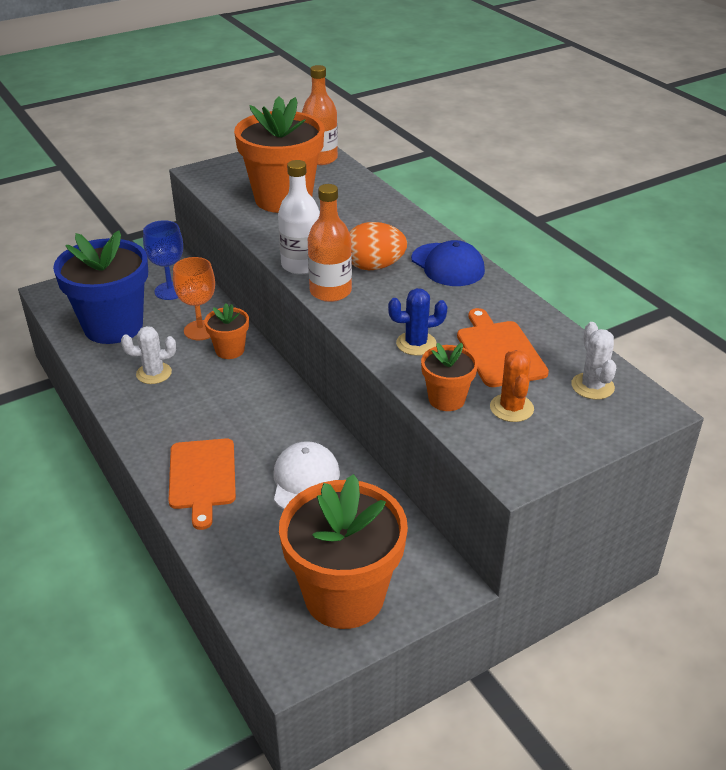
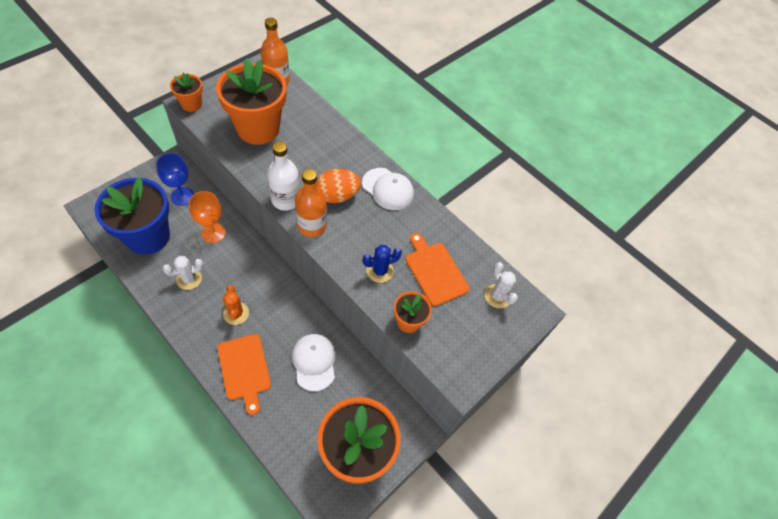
camera: 20 degrees left, 20 degrees up
orange flower pot [204,303,249,359] -> orange flower pot moved to [170,73,203,112]
blue cap [411,240,485,286] -> white cap [362,168,414,210]
orange cactus [490,350,534,422] -> orange cactus moved to [223,285,249,325]

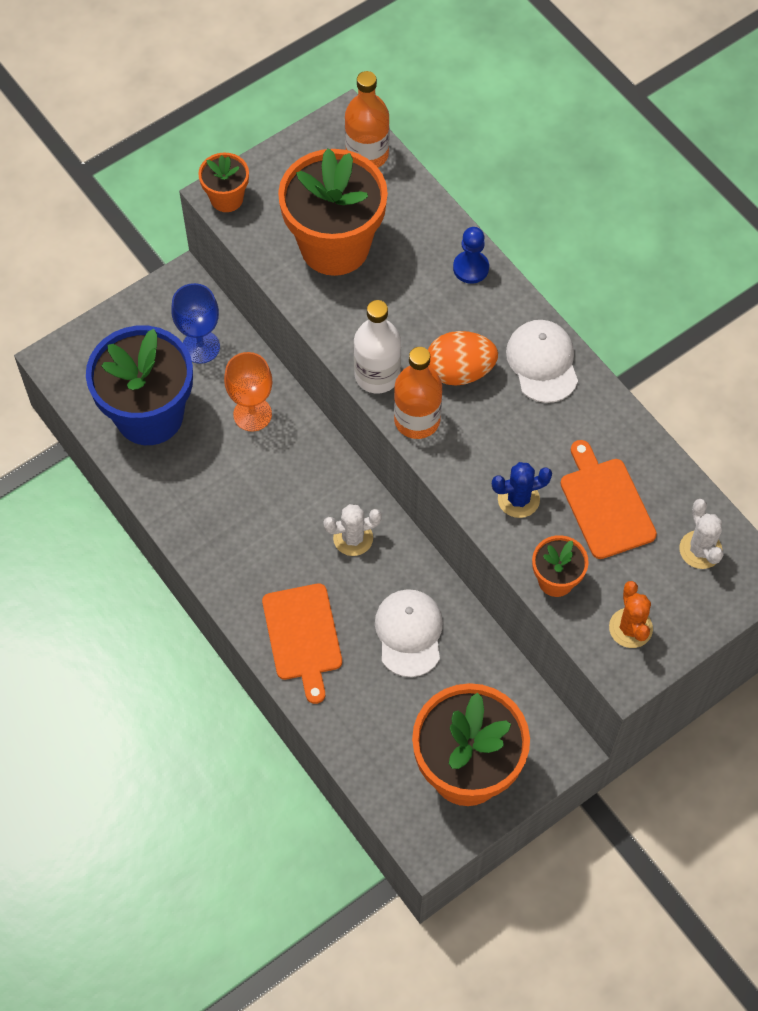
camera: 15 degrees right, 5 degrees up
white cactus [162,256,203,290] -> white cactus moved to [323,504,382,556]
orange cactus [223,285,249,325] -> orange cactus moved to [609,581,653,648]
white cap [362,168,414,210] -> white cap turned 150 degrees counterclockwise [506,320,578,403]
none -> blue pawn [453,227,489,284]

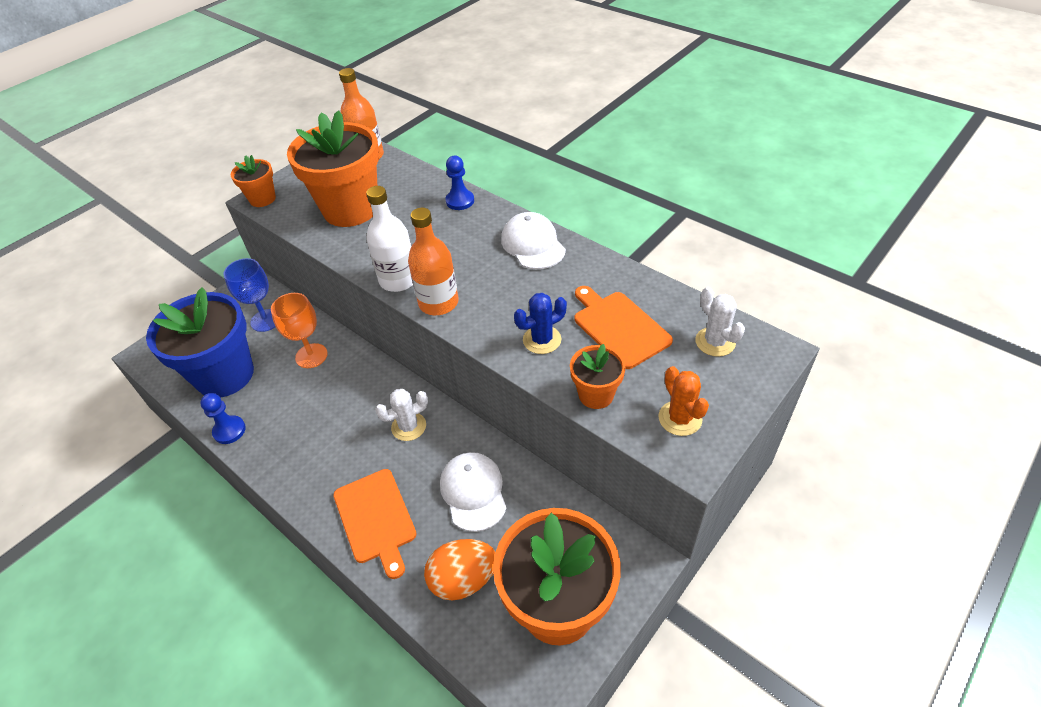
camera: 10 degrees left, 15 degrees down
orange egg [428,331,498,386] -> orange egg moved to [424,539,495,601]
none -> blue pawn [200,393,246,444]

